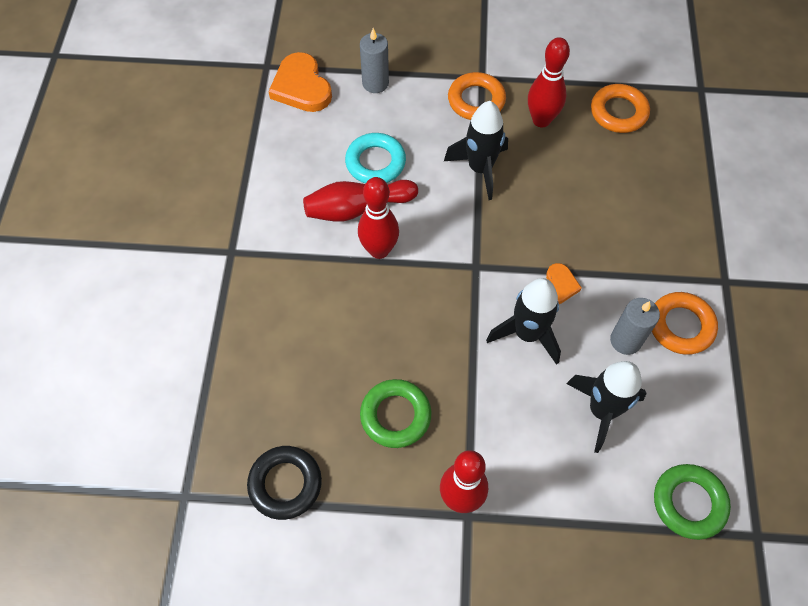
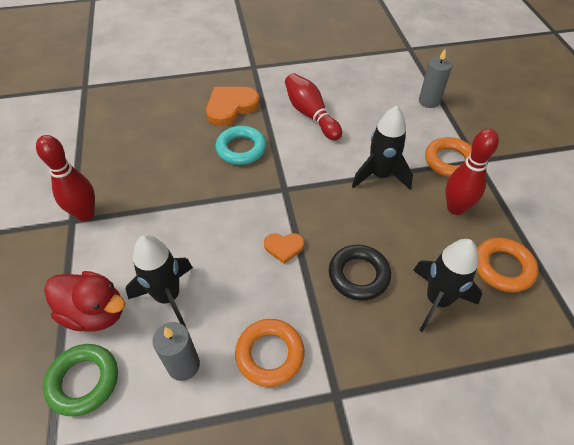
camera: 75 degrees right, 10 degrees down
black ring [247,446,322,520] -> black ring moved to [329,245,391,301]
orange heart [268,52,332,112] -> orange heart moved to [206,87,260,126]
turquoise ring [345,133,406,183] -> turquoise ring moved to [216,126,266,165]
red bowling pin [358,177,399,259] -> none
green ring [360,379,431,448] -> none
black rocket [486,278,561,365] -> black rocket moved to [413,239,482,332]
grey candle [610,298,660,355] -> grey candle moved to [152,322,200,381]
none -> red duck [44,271,125,332]

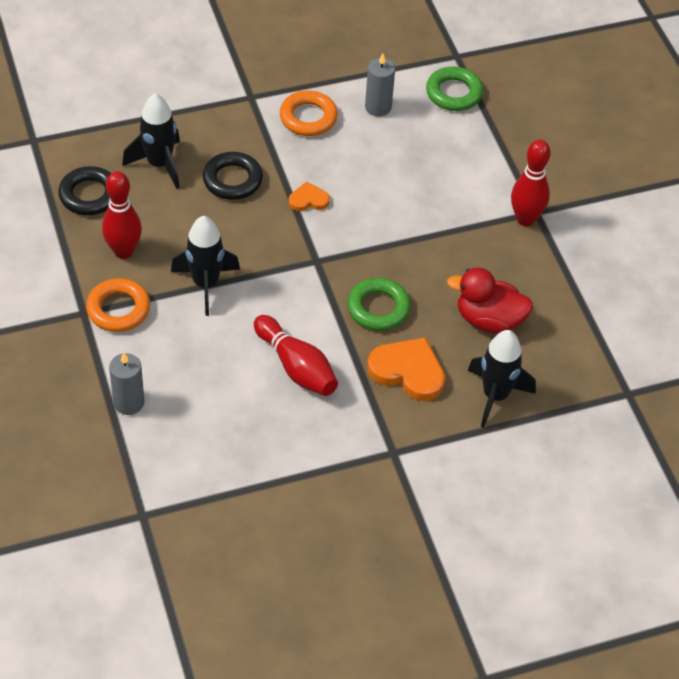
camera: 170 degrees right, 0 degrees up
red duck [44,271,125,332] -> red duck moved to [447,268,533,334]
black rocket [126,235,193,327] -> black rocket moved to [468,330,536,428]
orange heart [206,87,260,126] -> orange heart turned 105 degrees counterclockwise [367,337,445,401]
turquoise ring [216,126,266,165] -> green ring [347,278,411,331]
orange ring [476,238,538,293] -> black ring [58,166,111,215]

